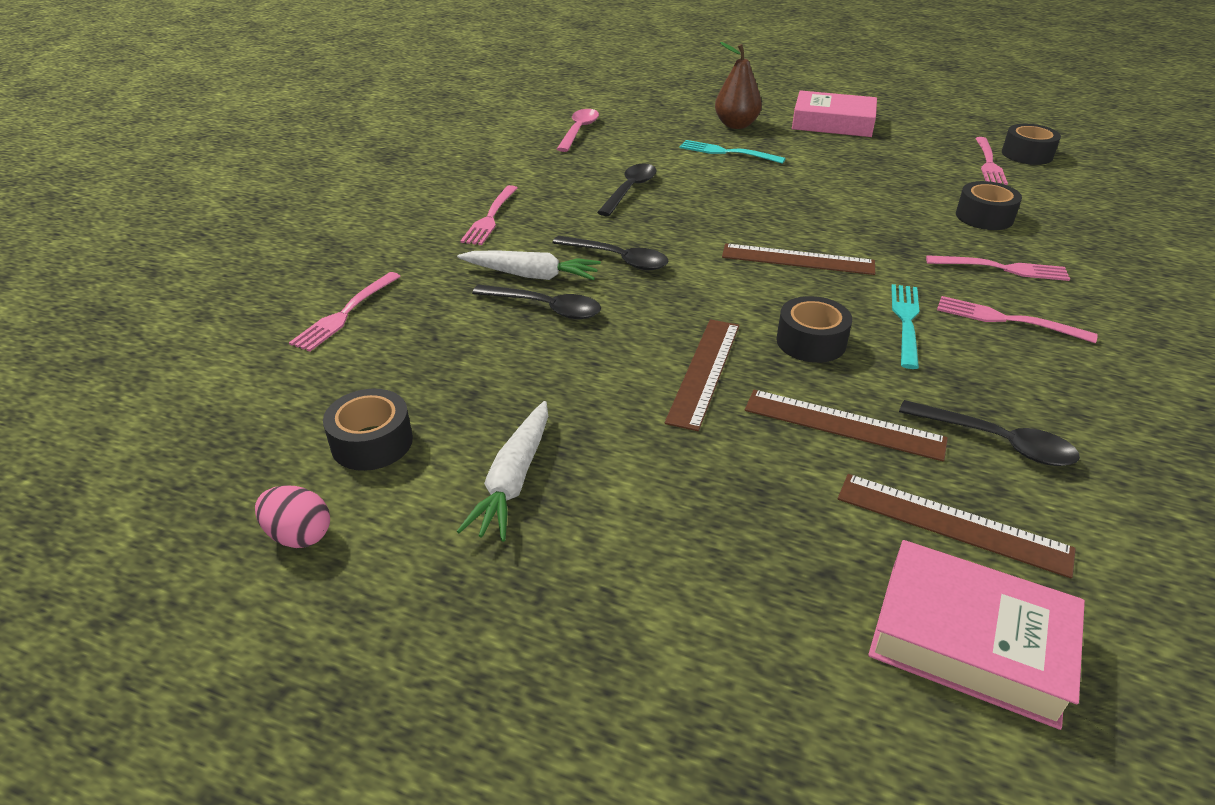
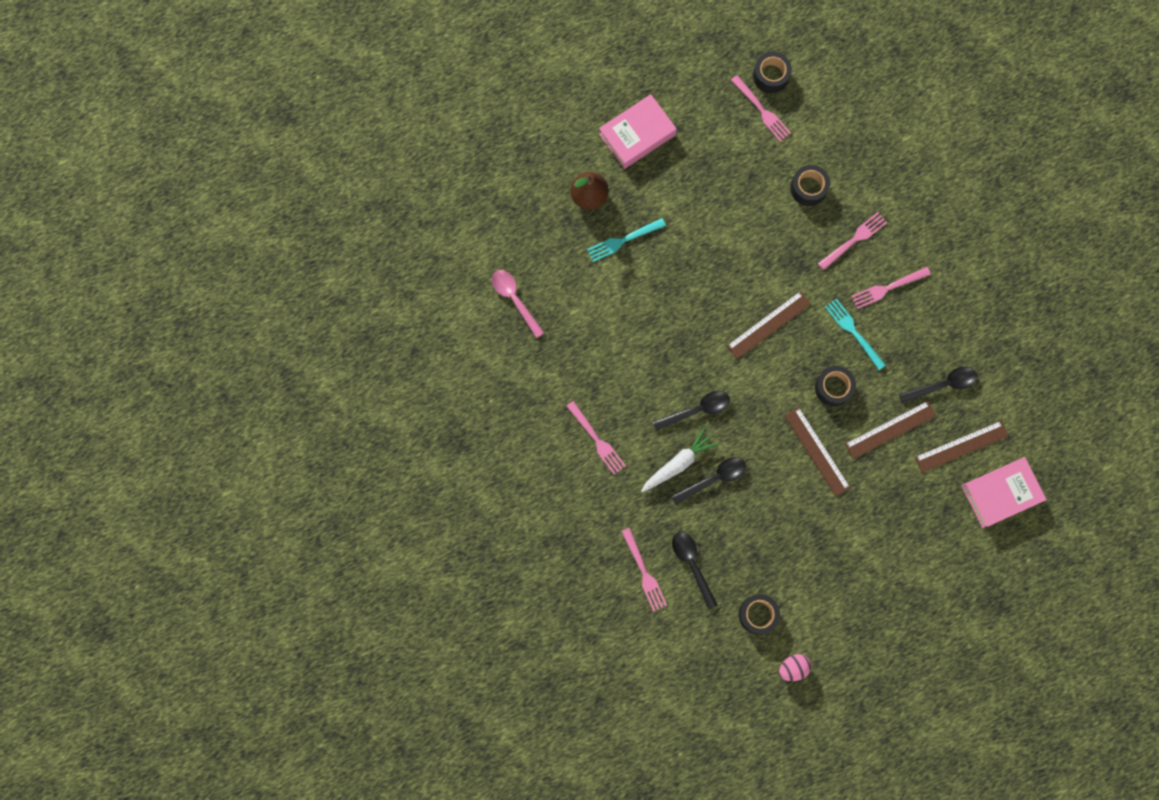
camera: 50 degrees left, 40 degrees up
white carrot [457,401,548,542] -> none
black spoon [597,163,656,216] -> black spoon moved to [672,532,718,609]

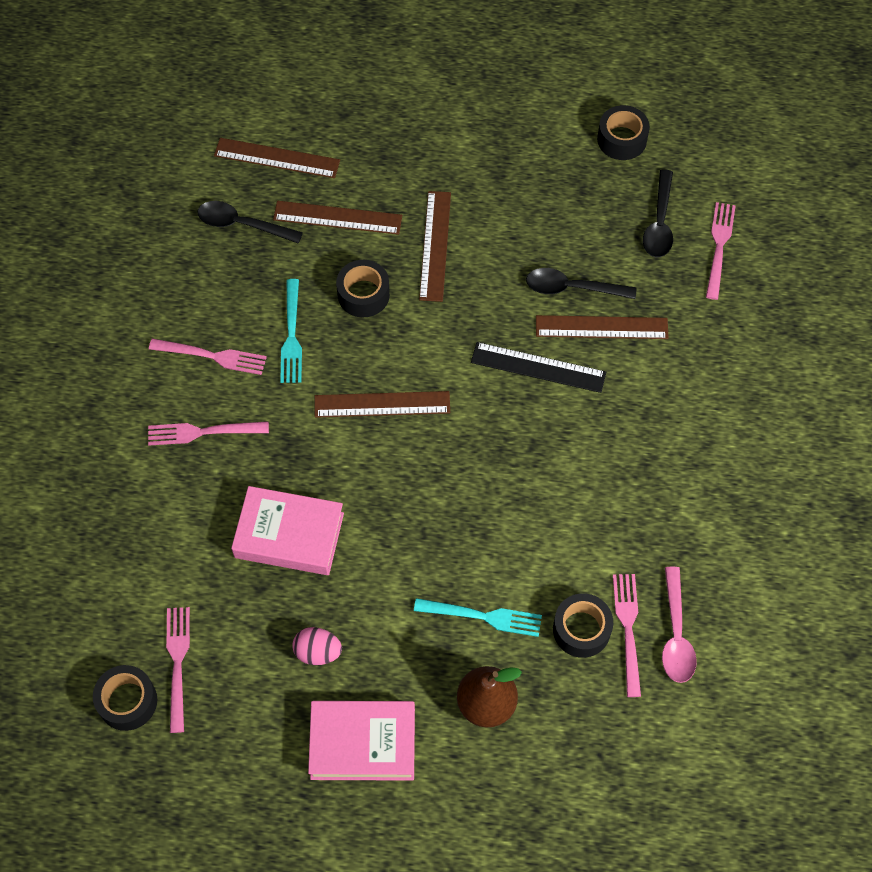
camera: 145 degrees left, 15 degrees down
pink fork [566,401,626,474] -> pink fork moved to [613,574,641,697]
white carrot [641,428,718,492] -> brown ruler [536,315,669,339]
black spoon [653,391,730,431] -> black ruler [471,342,606,393]
pink egg [779,654,811,681] -> pink egg moved to [292,627,342,665]
black tape [790,165,830,206] -> black tape moved to [553,593,613,658]
pink book [962,457,1047,528] -> pink book moved to [231,486,344,575]

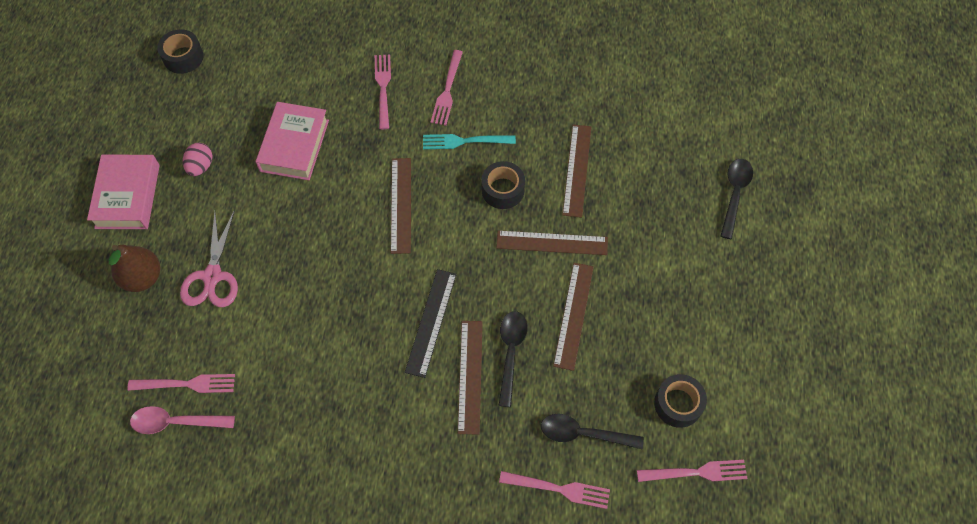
camera: 90 degrees right, 0 degrees up
pink fork [166,607,190,733] -> pink fork moved to [637,460,748,482]
black spoon [197,201,303,244] -> black spoon moved to [721,159,753,239]
brown ruler [214,138,340,178] -> brown ruler moved to [553,263,594,371]
turquoise fork [414,598,542,637] -> pink scissors [180,209,238,307]
black tape [553,593,613,658] -> none

